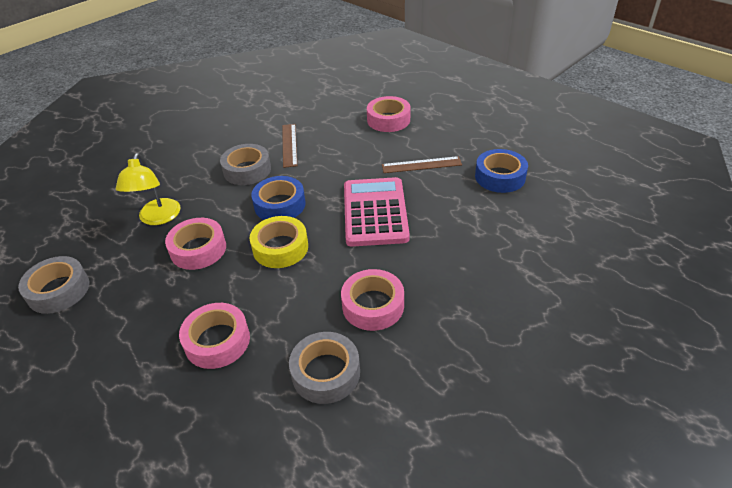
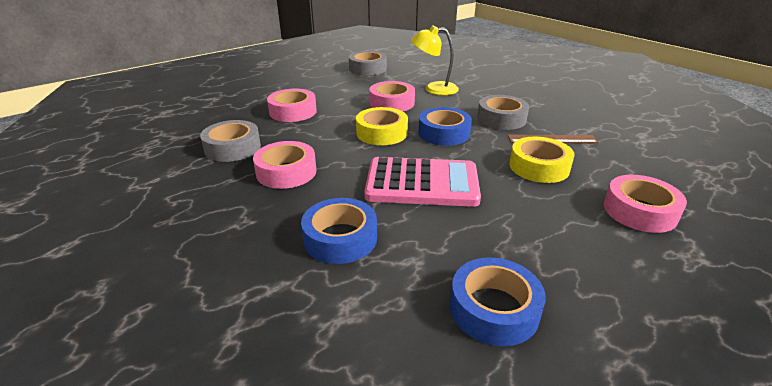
camera: 95 degrees right, 10 degrees down
brown ruler [382,156,462,173] -> none
none -> blue tape [301,198,377,264]
none -> yellow tape [509,137,575,183]

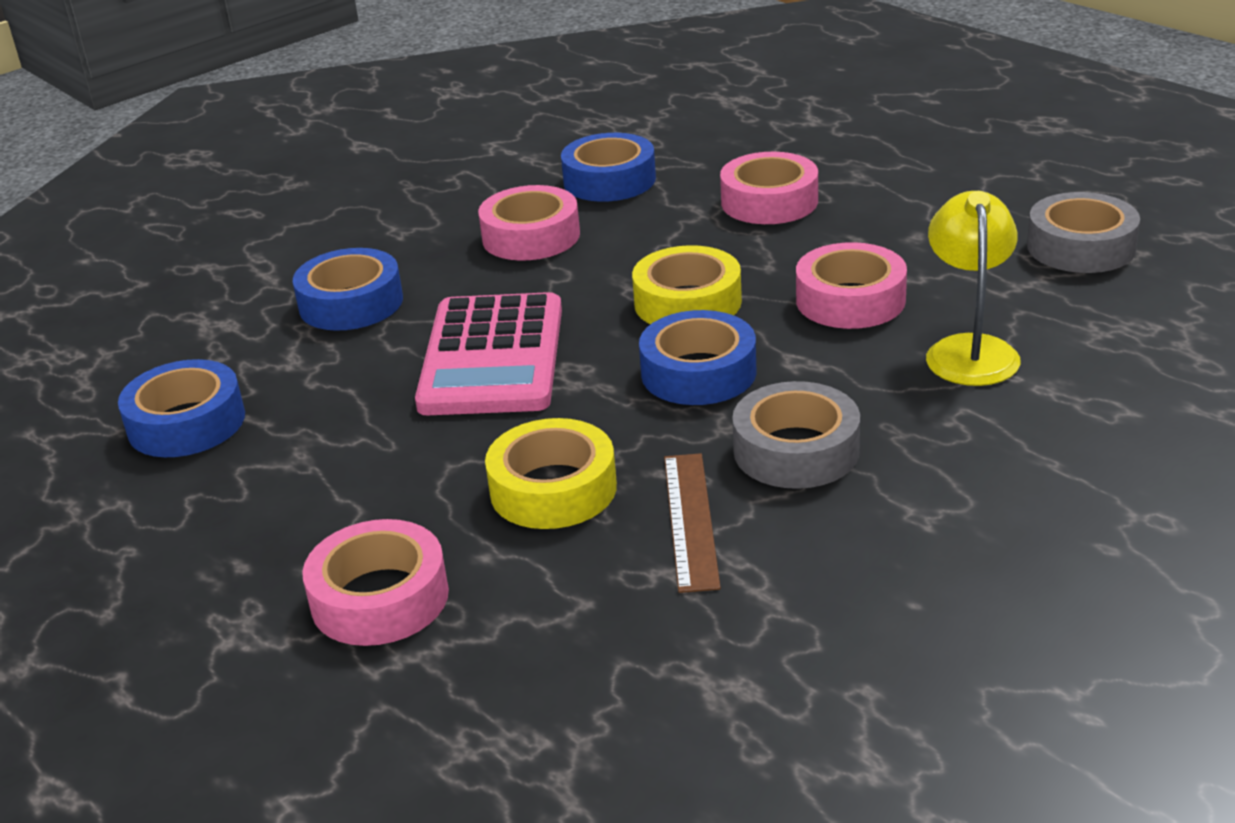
camera: 90 degrees right, 0 degrees up
grey tape [200,120,261,162] -> blue tape [561,133,656,202]

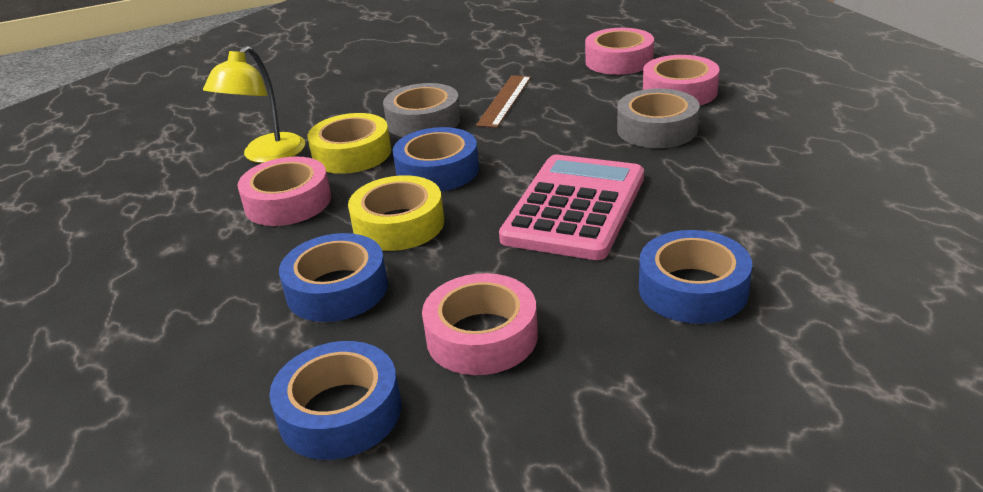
camera: 160 degrees left, 0 degrees up
blue tape [118,359,245,457] -> blue tape moved to [279,233,388,322]
yellow tape [485,418,617,529] -> yellow tape moved to [307,113,391,174]
pink tape [720,152,818,224] -> pink tape moved to [585,28,654,75]
grey tape [1027,192,1140,273] -> grey tape moved to [617,88,700,148]

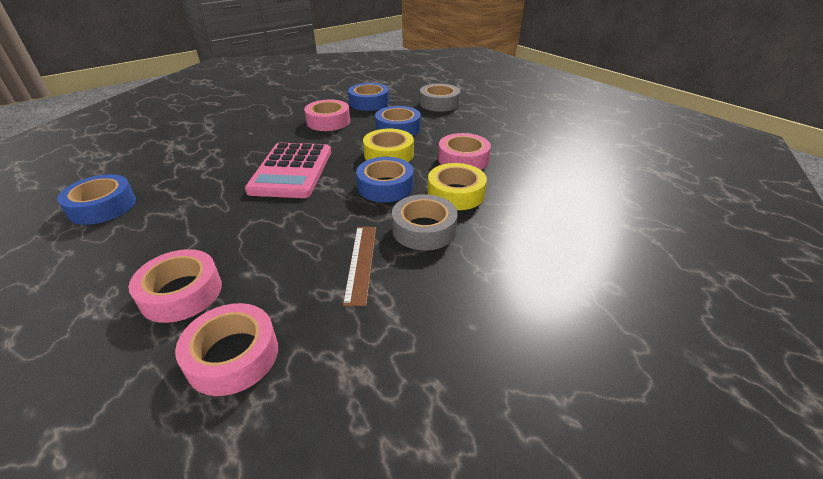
camera: 160 degrees right, 5 degrees up
yellow lamp [203,46,305,163] -> none
grey tape [617,88,700,148] -> grey tape moved to [420,83,460,112]
blue tape [639,230,752,324] -> blue tape moved to [57,174,136,225]

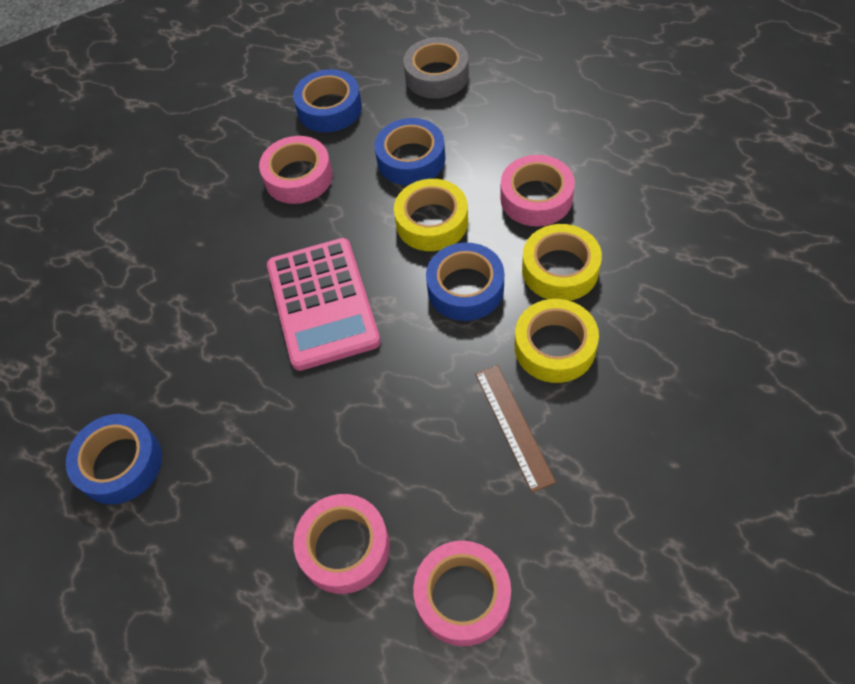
camera: 15 degrees left, 20 degrees up
grey tape [392,194,458,250] -> yellow tape [515,299,599,383]

